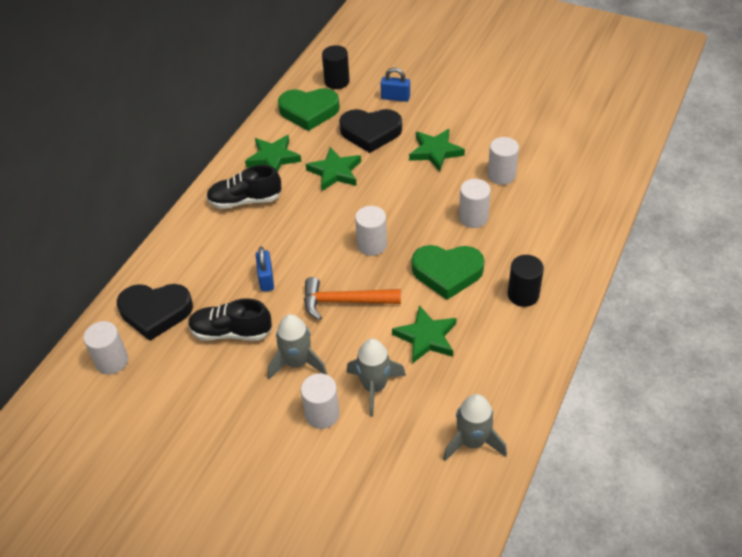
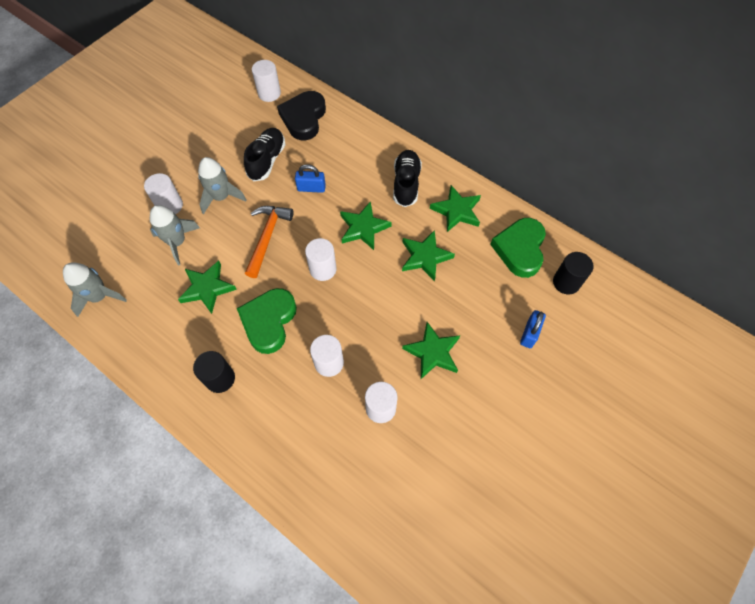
camera: 100 degrees right, 15 degrees up
black heart [339,109,402,153] -> none
none -> green star [340,201,392,250]

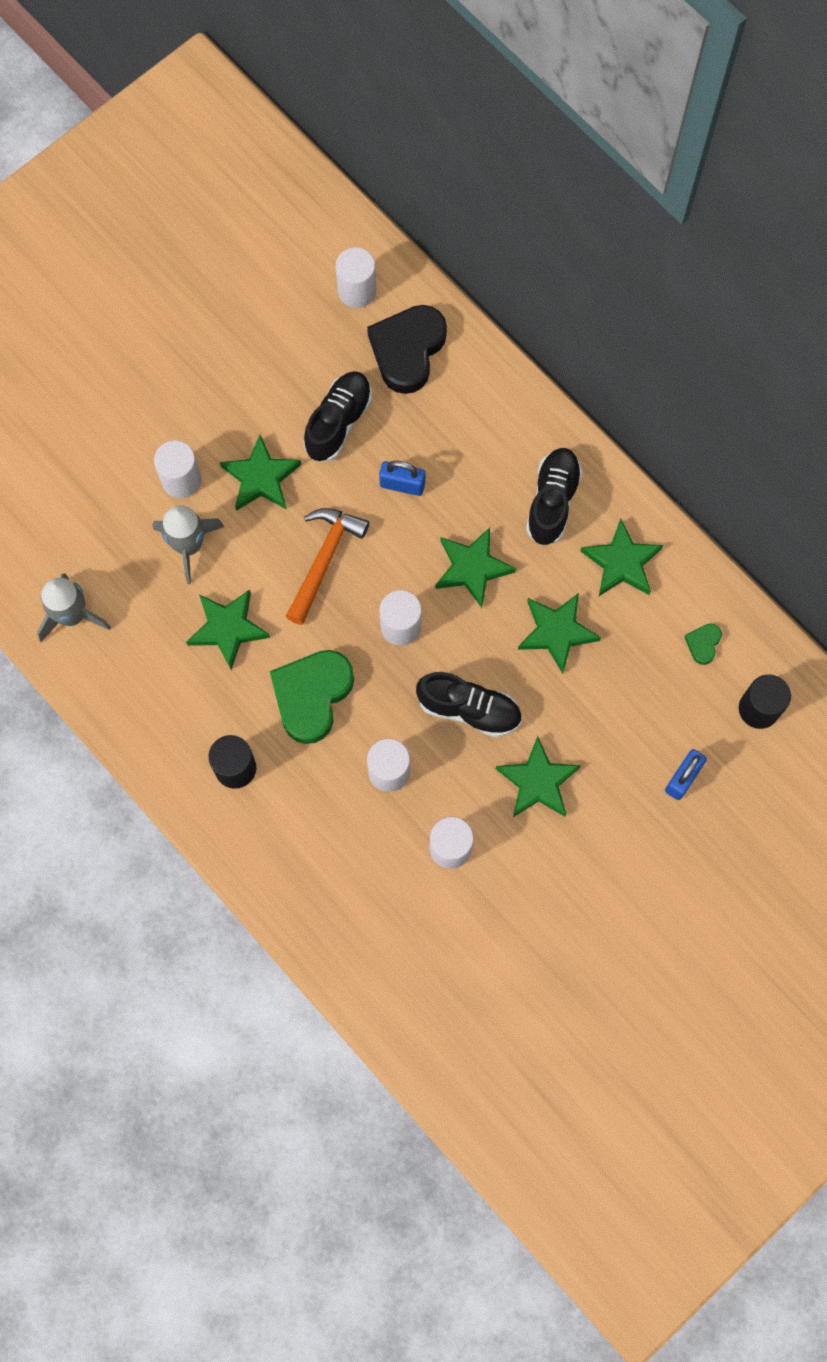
camera: 10 degrees right, 10 degrees up
grey rocket [198,157,246,214] -> green star [220,435,301,511]
green heart [490,218,546,278] -> green heart [685,623,722,665], size x0.44
none -> black shoe [416,672,522,737]

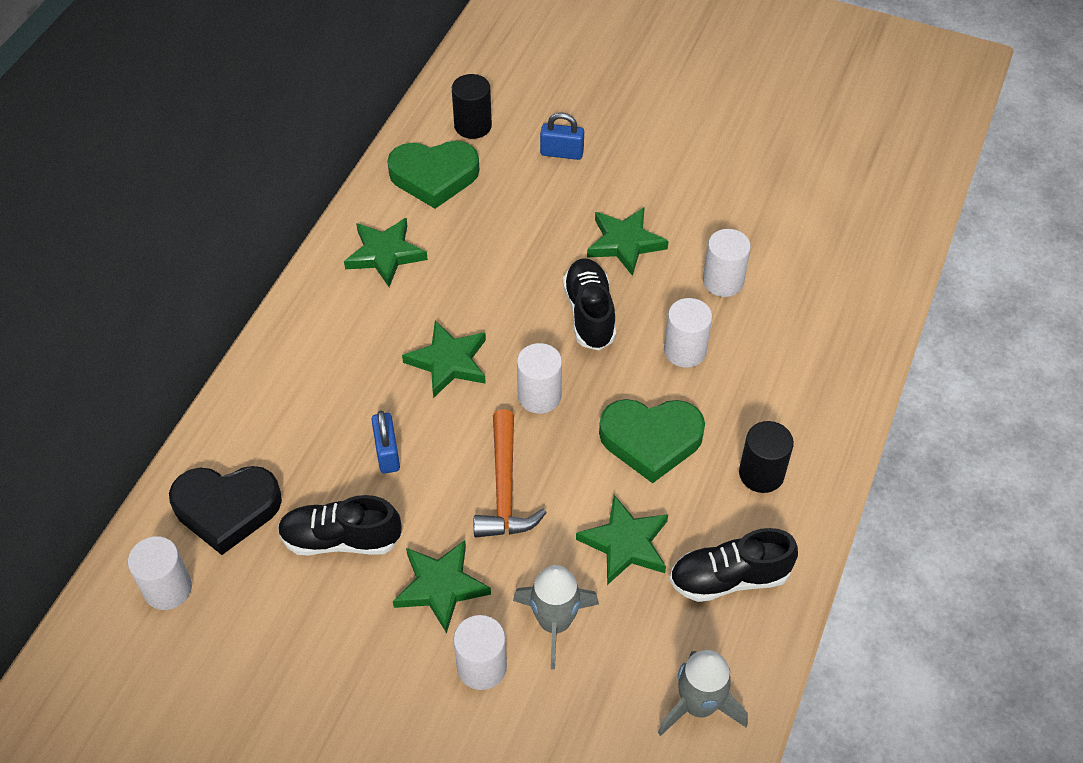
camera: 115 degrees left, 20 degrees down
orange hammer [286,508,369,625] -> orange hammer turned 90 degrees counterclockwise [474,409,547,537]
green star [518,593,601,674] -> none
black shoe [526,448,583,546] -> black shoe moved to [670,528,798,602]
green heart [685,623,722,665] -> green heart [387,141,479,209], size x2.27

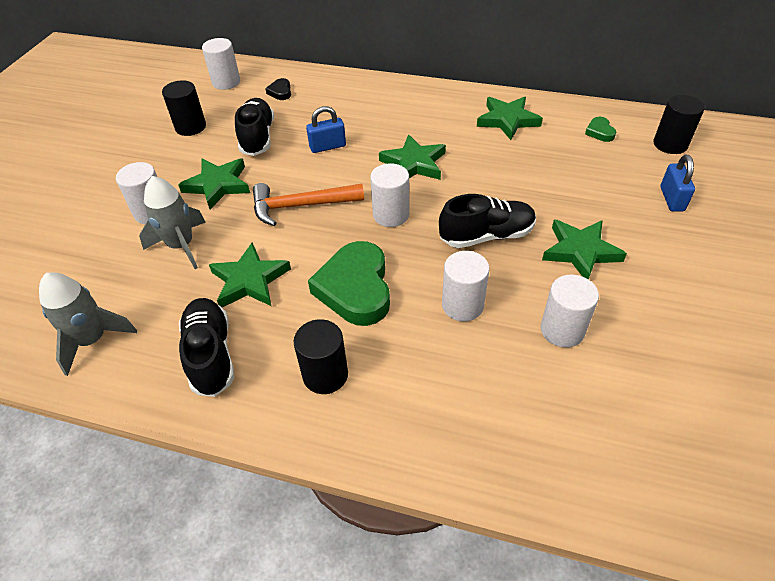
camera: 85 degrees right, 5 degrees down
black heart [169,466,282,555] -> black heart [265,78,291,100], size x0.44
green heart [387,141,479,209] -> green heart [585,117,616,142], size x0.44
none -> black cylinder [162,80,206,136]

